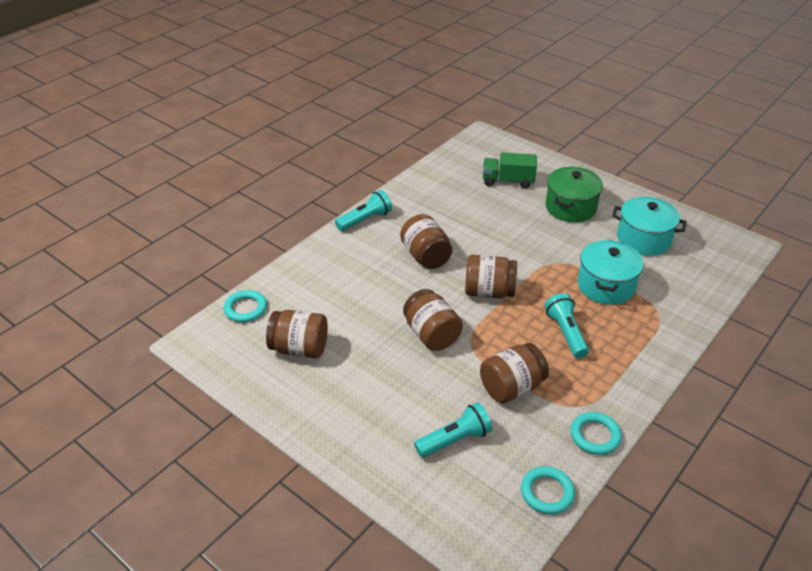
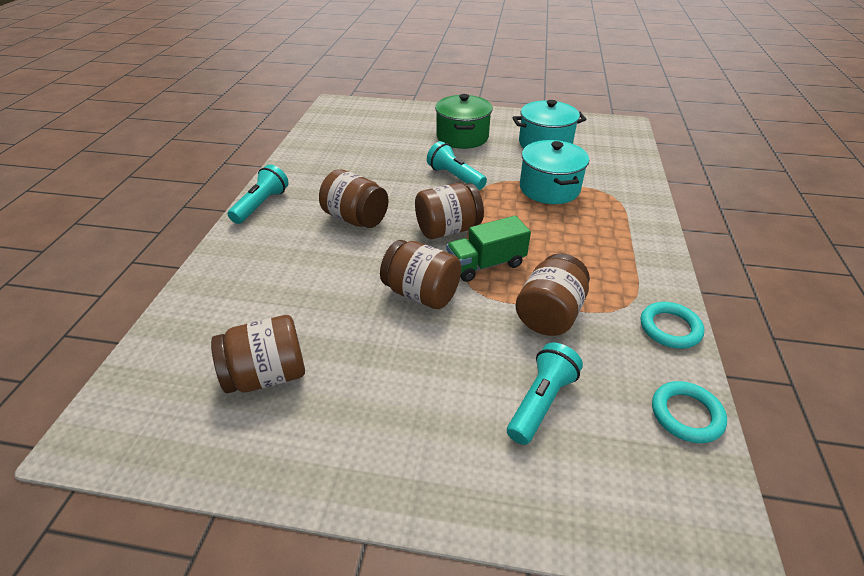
camera: 30 degrees left, 0 degrees up
turquoise ring [224,290,267,322] -> none
green truck [483,153,537,189] -> green truck moved to [446,216,531,282]
turquoise flashlight [545,293,589,358] -> turquoise flashlight moved to [427,141,487,190]

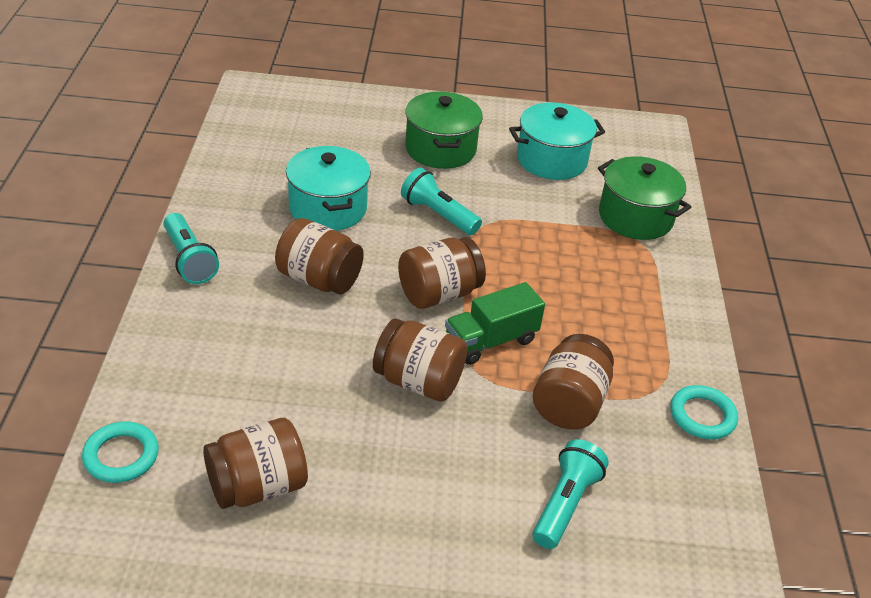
camera: 10 degrees left, 0 degrees up
turquoise flashlight [228,164,289,224] -> turquoise flashlight turned 135 degrees clockwise [163,213,219,284]
turquoise pot [520,140,589,204] -> turquoise pot moved to [286,146,371,231]
turquoise ring [652,381,727,443] -> turquoise ring moved to [82,421,159,483]
none -> green pot [598,156,691,240]

